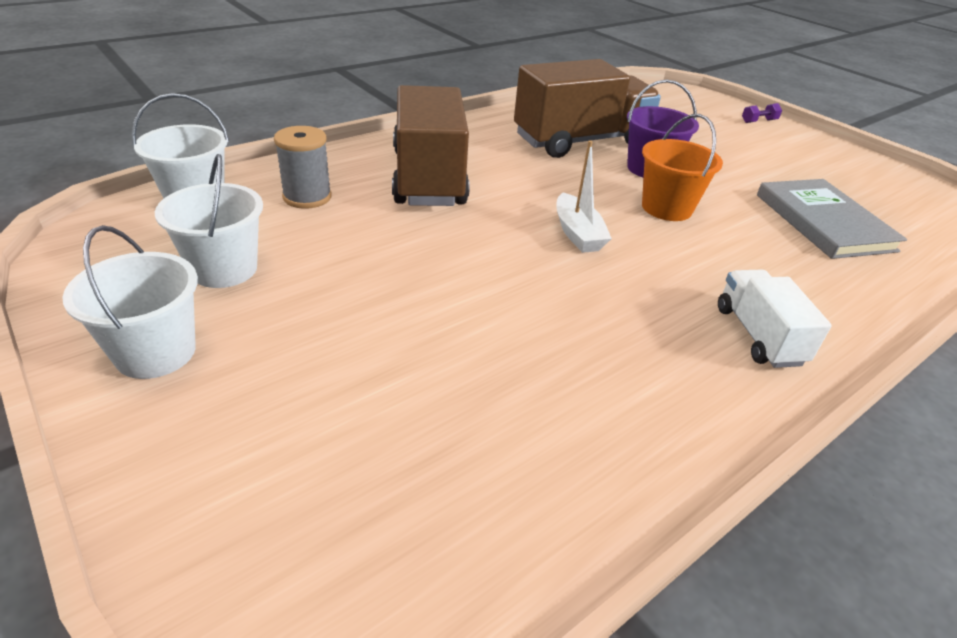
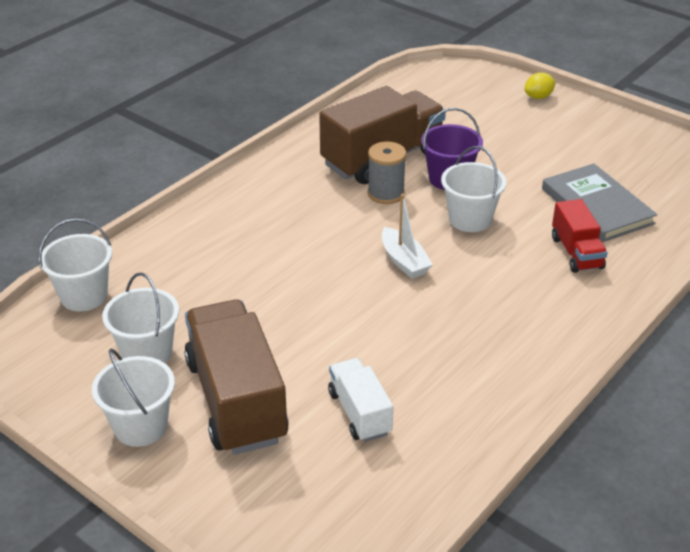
camera: 10 degrees left, 0 degrees up
grey spool [274,126,332,209] -> grey spool moved to [367,141,406,204]
brown truck [392,85,470,206] -> brown truck moved to [184,299,289,455]
orange bucket [642,114,723,221] -> white bucket [441,146,507,232]
white truck [718,269,832,368] -> white truck moved to [328,358,393,442]
purple dumbbell [742,103,782,123] -> yellow lemon [524,72,556,99]
none -> red truck [552,199,608,273]

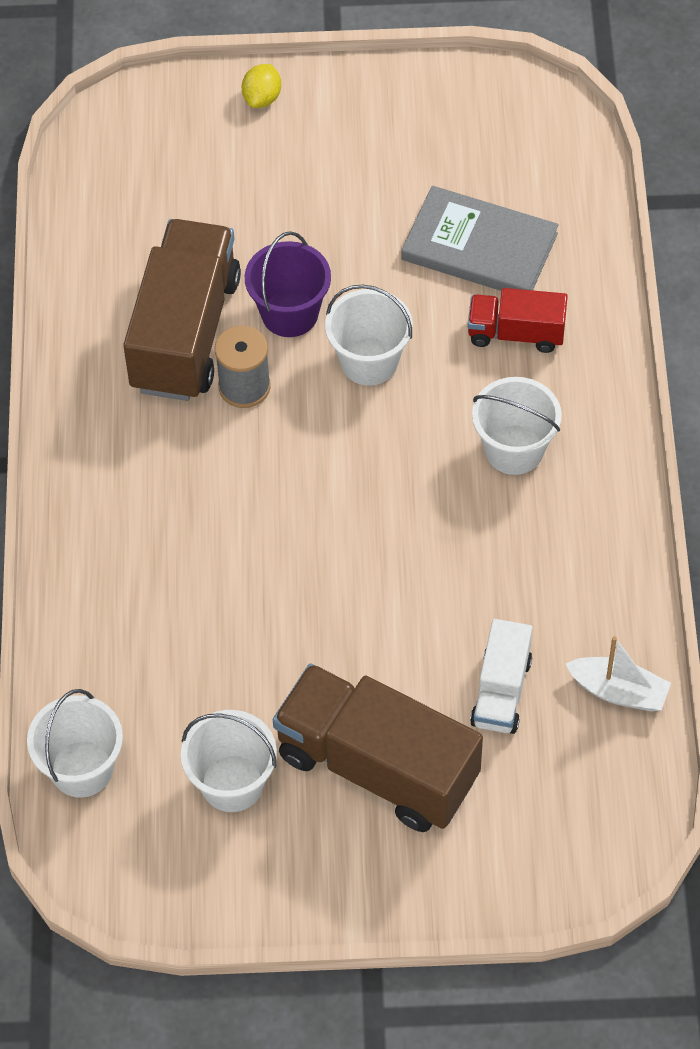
camera: 40 degrees left, 20 degrees up
white bucket [92,348,175,447] -> white bucket moved to [472,377,562,475]
white truck [328,358,393,442] -> white truck turned 105 degrees counterclockwise [470,619,533,734]
white boat [382,194,433,279] -> white boat moved to [566,636,671,712]
red truck [552,199,608,273] -> red truck turned 150 degrees clockwise [468,288,568,353]

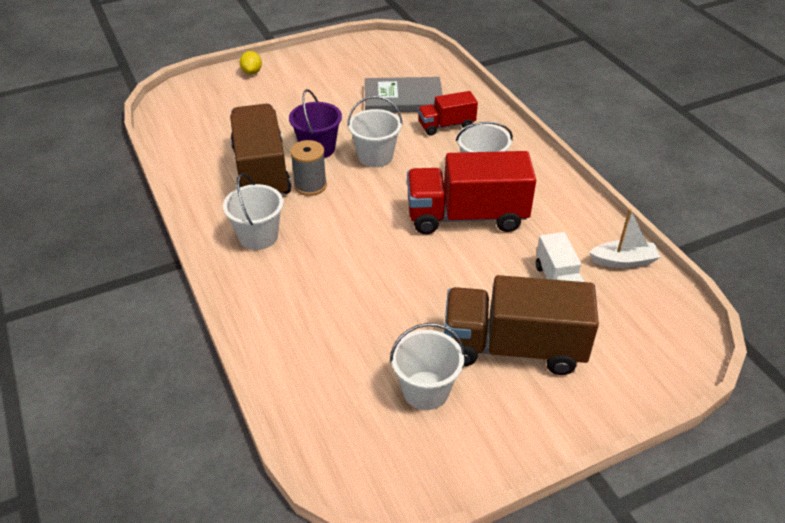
camera: 25 degrees left, 15 degrees down
white bucket [27,689,123,798] -> white bucket moved to [223,174,284,250]
none -> red truck [407,151,536,234]

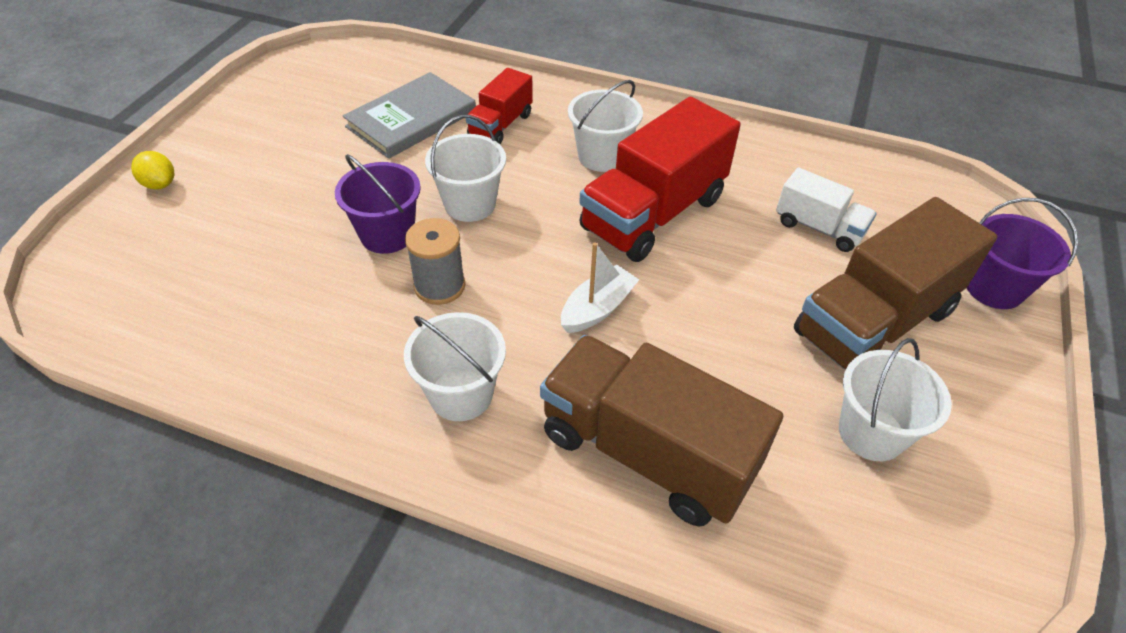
camera: 45 degrees left, 5 degrees up
brown truck [230,104,291,195] -> brown truck moved to [540,335,783,526]
white boat [589,209,660,268] -> white boat moved to [561,242,639,333]
none -> purple bucket [967,198,1078,309]

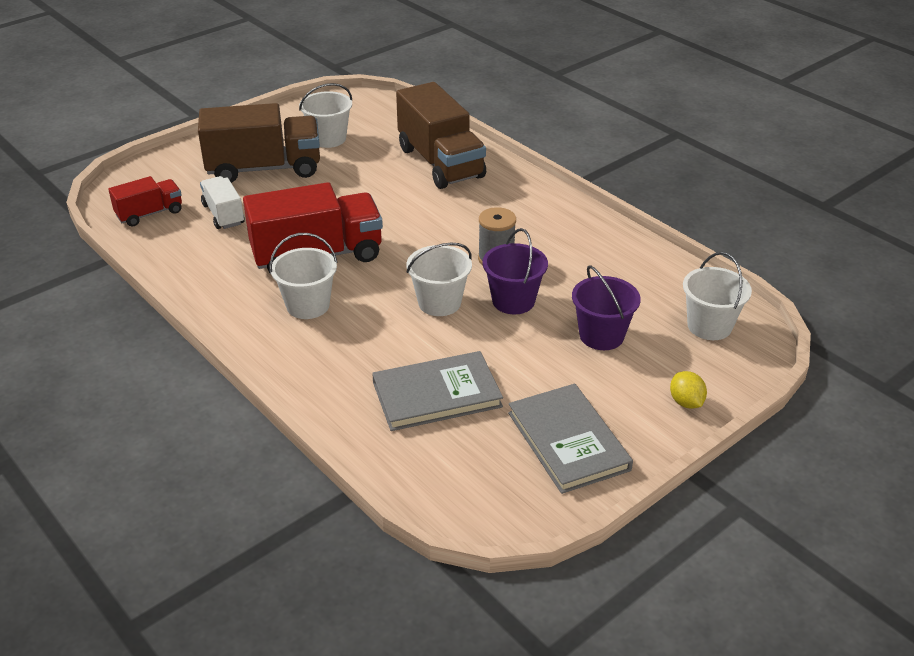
camera: 150 degrees left, 10 degrees down
white bucket [404,312,506,421] -> white bucket moved to [683,252,752,340]
red truck [466,68,533,144] -> red truck moved to [108,176,182,227]
white boat [561,242,639,333] -> none
purple bucket [967,198,1078,309] -> purple bucket moved to [572,265,641,350]
none -> grey book [508,384,633,494]

